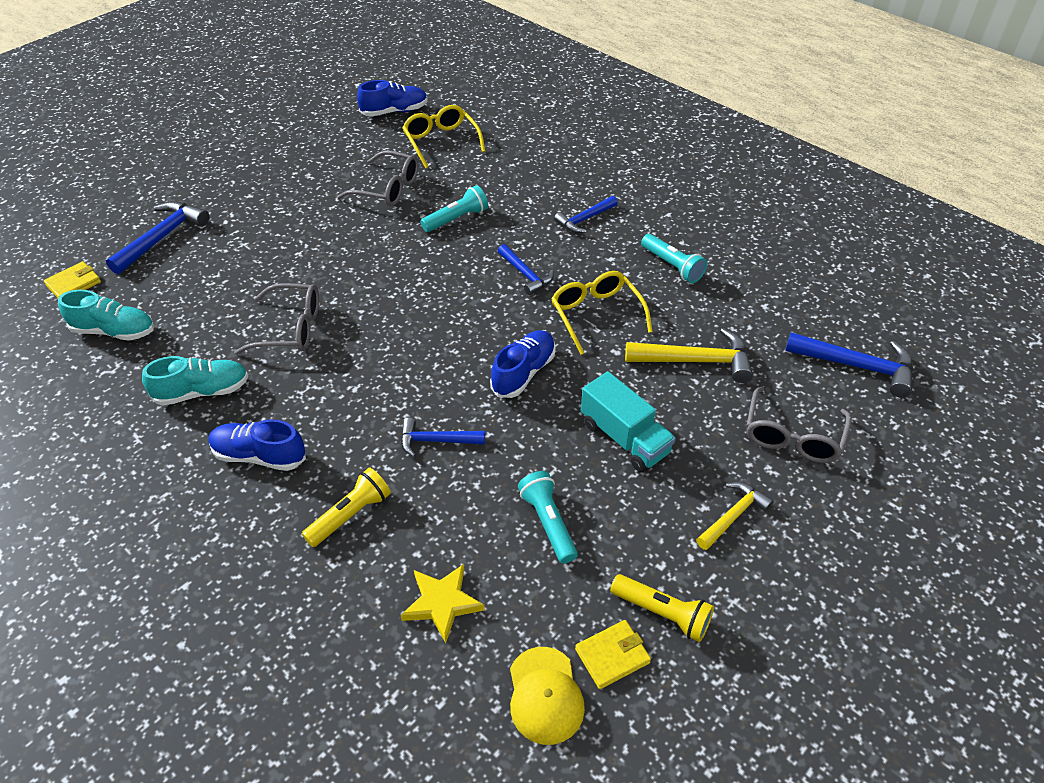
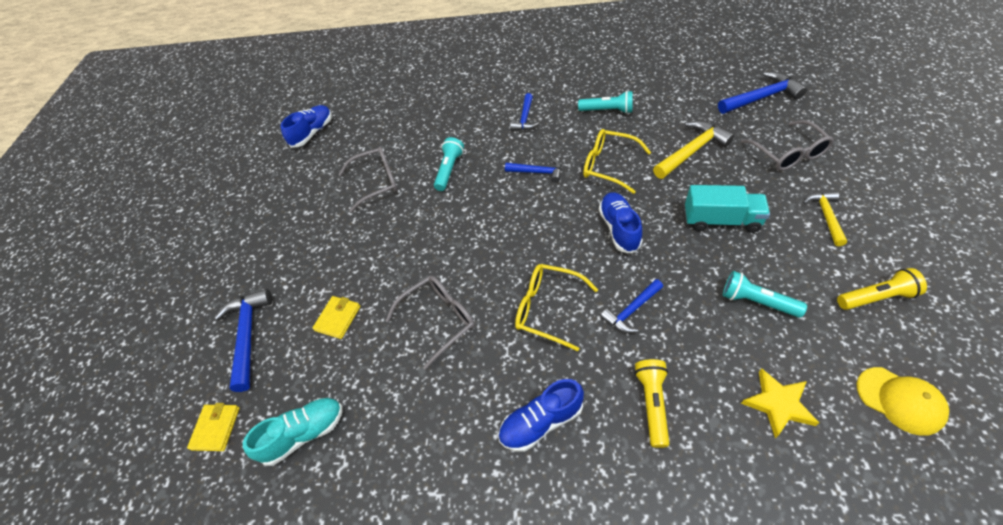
camera: 35 degrees left, 5 degrees up
turquoise shoe [142,356,249,406] -> none
yellow glasses [402,105,485,168] -> yellow glasses moved to [515,264,598,351]
yellow wallet [575,620,651,689] -> yellow wallet moved to [313,296,360,339]

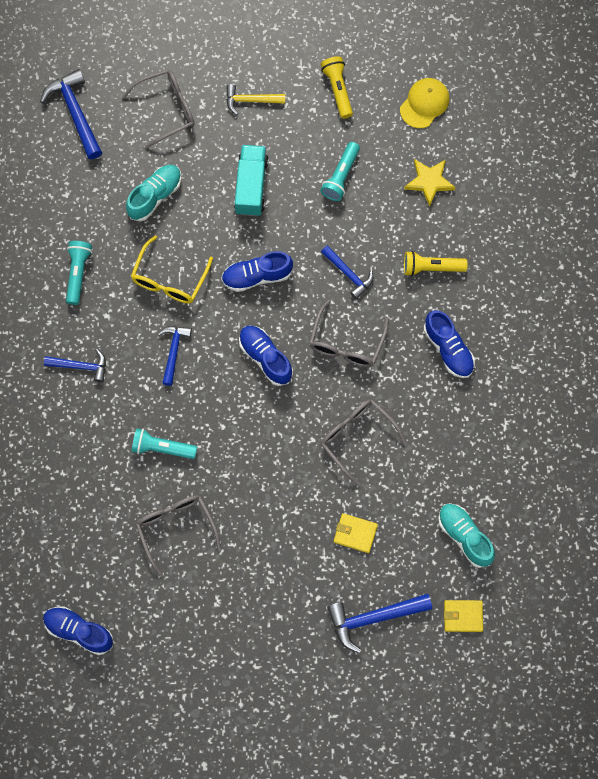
camera: 100 degrees left, 20 degrees up
yellow glasses [515,264,598,351] -> grey glasses [309,299,389,367]
yellow hammer [653,121,735,179] -> turquoise shoe [126,165,181,222]
none -> blue shoe [239,325,293,386]

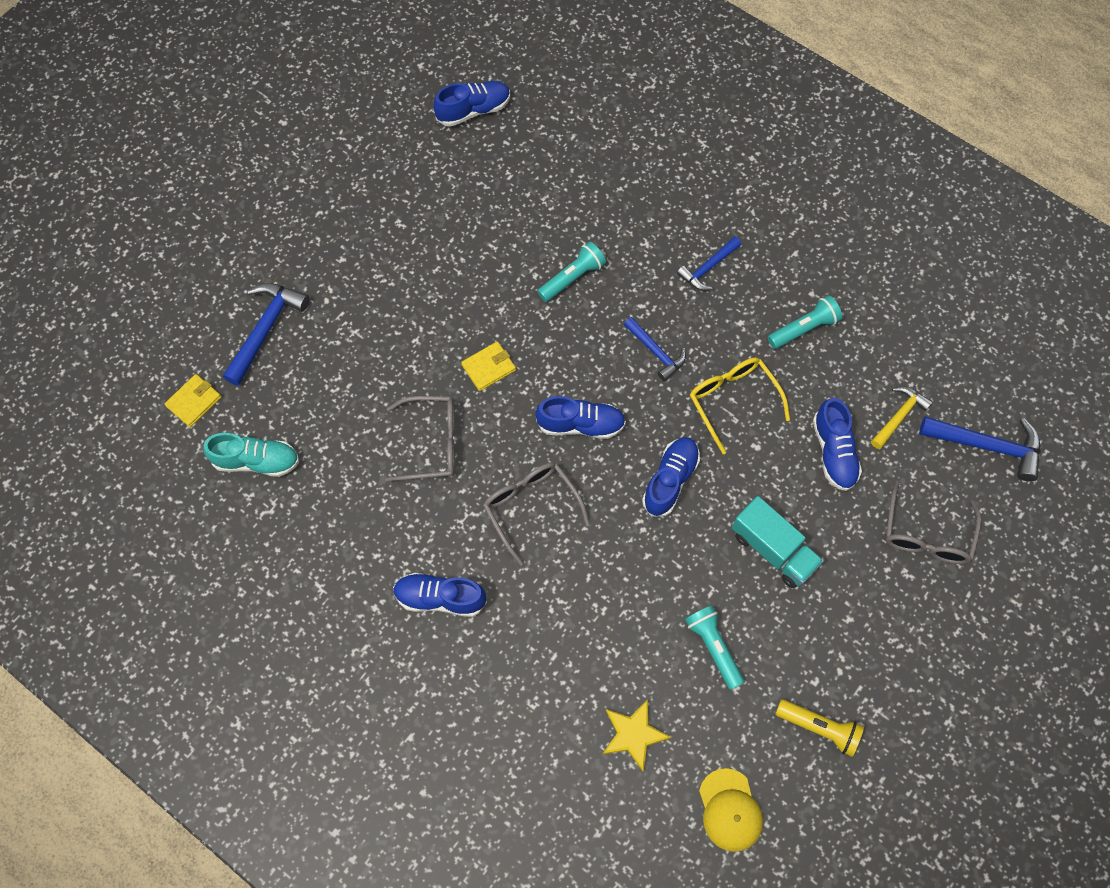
camera: 130 degrees right, 5 degrees down
turquoise flashlight [66,241,92,305] -> turquoise flashlight turned 75 degrees counterclockwise [768,295,842,349]
turquoise shoe [126,165,181,222] -> blue shoe [813,398,862,491]
grey glasses [136,496,222,577] -> none
yellow hammer [226,84,285,115] -> yellow hammer moved to [871,386,933,449]
blue hammer [321,245,373,299] -> none
yellow wallet [334,513,378,553] -> yellow wallet moved to [461,341,516,391]
yellow flashlight [404,251,468,276] -> none

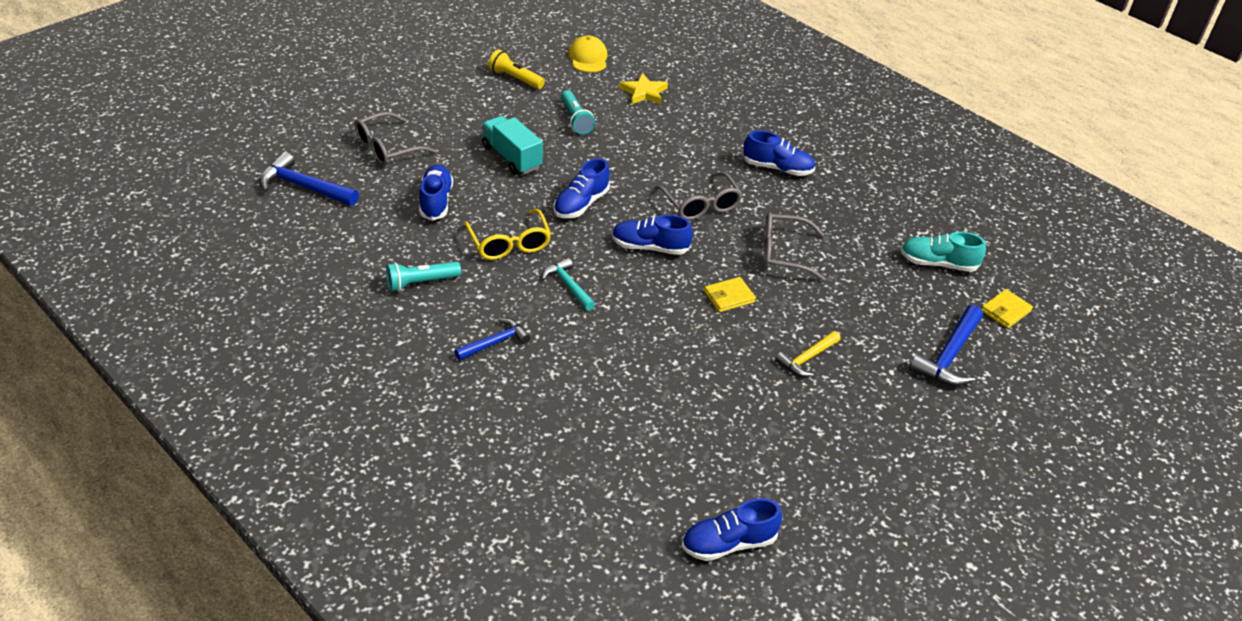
camera: 175 degrees left, 25 degrees down
turquoise flashlight [537,242,606,302] -> none
blue hammer [624,317,686,381] -> turquoise hammer [542,258,595,311]
yellow hammer [871,386,933,449] -> yellow hammer moved to [775,331,841,377]
grey glasses [886,480,981,564] -> grey glasses turned 150 degrees counterclockwise [354,112,437,166]

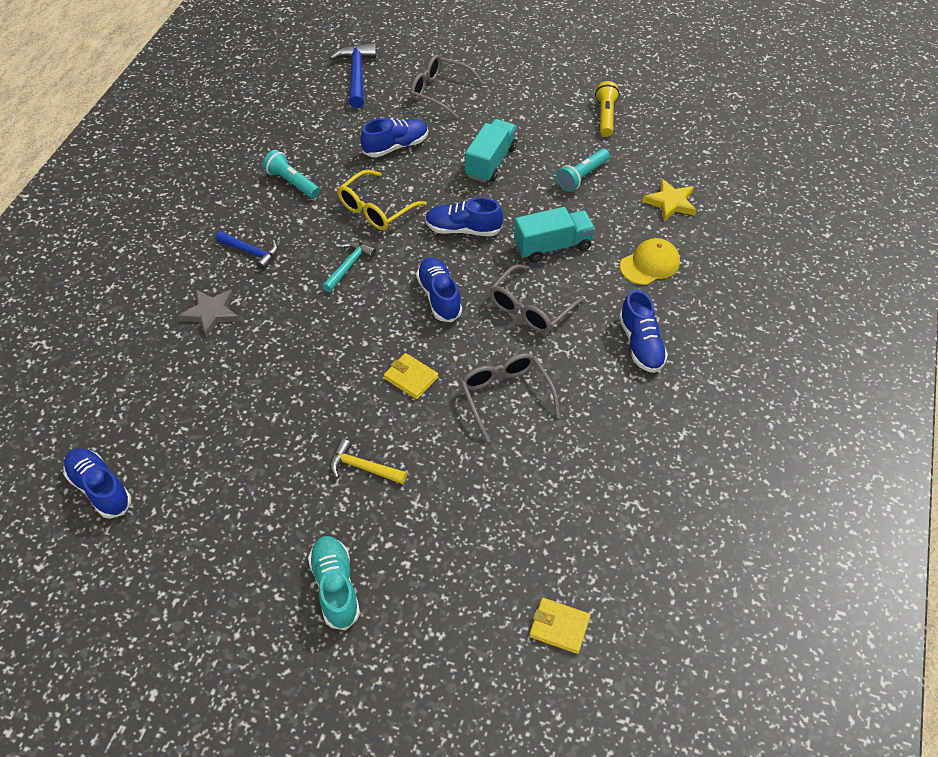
camera: 65 degrees right, 10 degrees up
yellow cap [568,35,607,73] -> yellow cap moved to [620,238,680,285]
turquoise shoe [900,232,986,272] -> turquoise shoe moved to [308,536,360,630]
blue hammer [909,305,983,386] -> none
none -> grey star [178,289,239,338]
none -> turquoise truck [514,207,595,263]

